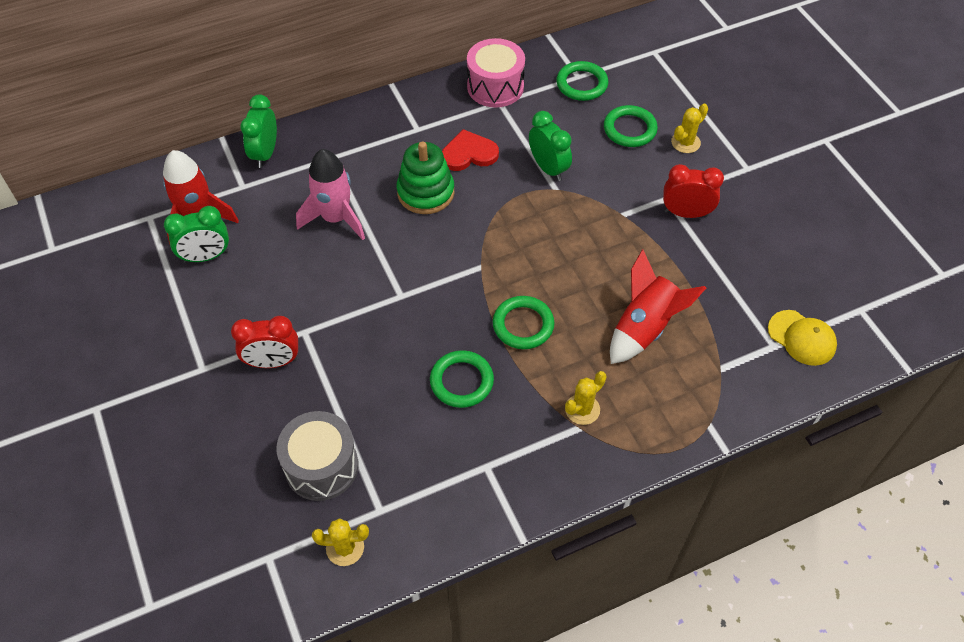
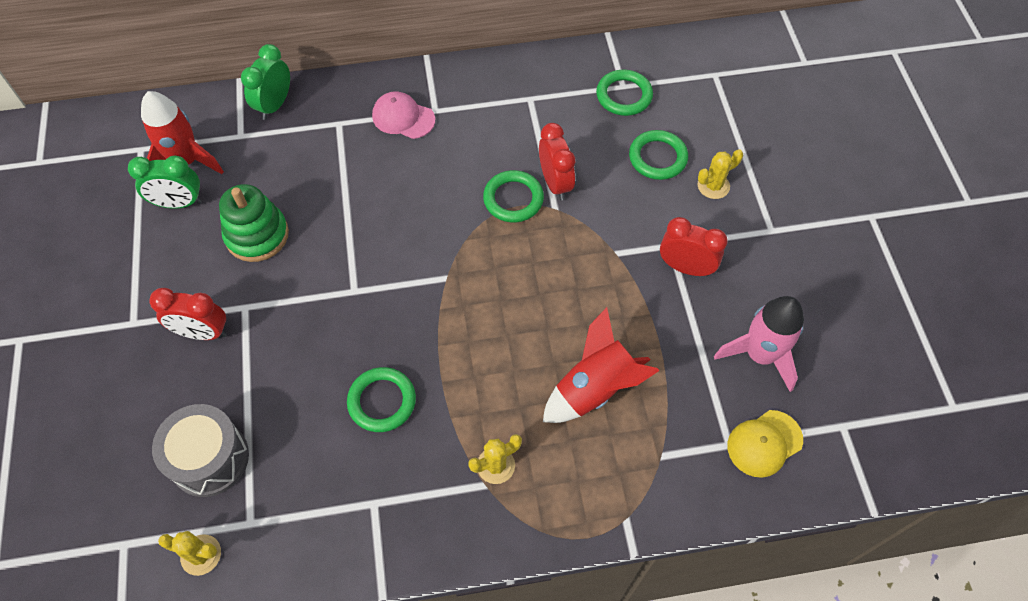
camera: 15 degrees right, 5 degrees up
pink rocket [296,149,365,240] -> pink rocket moved to [714,296,804,392]
green stacking toy [397,141,454,214] -> green stacking toy moved to [219,184,289,262]
red heart [442,129,499,171] -> none
pink drum [467,38,525,108] -> none
green ring [493,296,554,349] -> green ring moved to [483,170,544,222]
green clock [529,111,572,181] -> red clock [539,123,575,200]
yellow cap [768,310,837,366] -> yellow cap turned 90 degrees clockwise [727,410,803,478]
none -> pink cap [372,91,435,139]

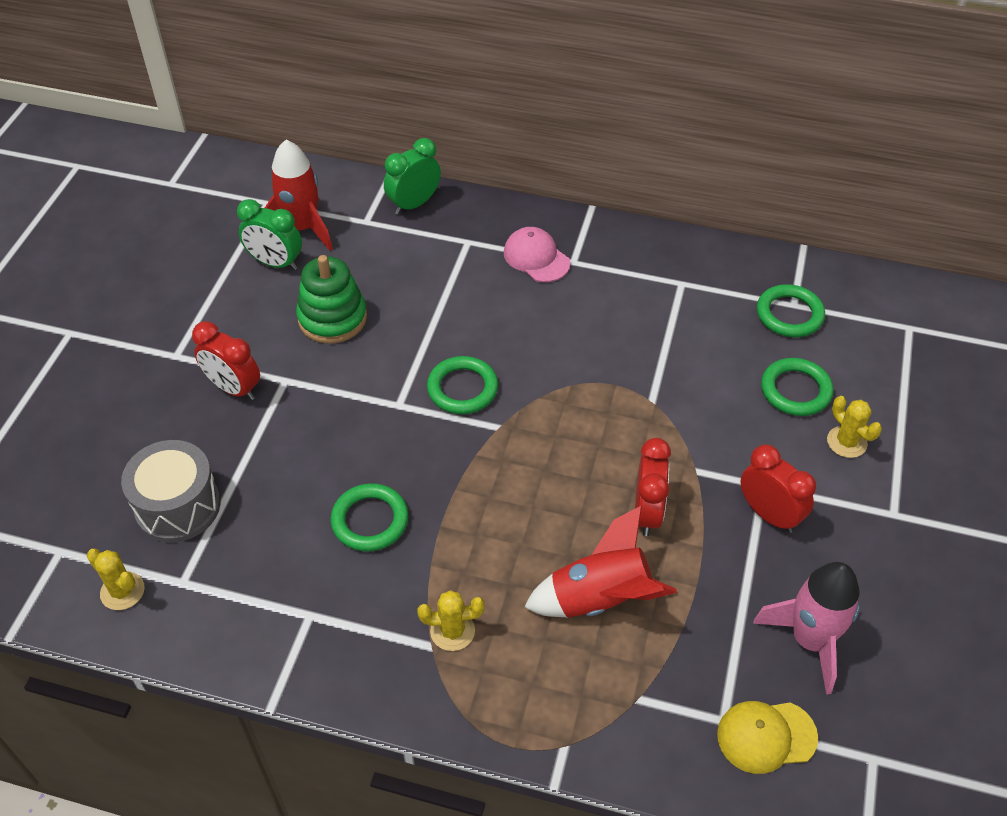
camera: 25 degrees right, 10 degrees down
green ring [483,170,544,222] -> green ring moved to [427,356,498,414]
red clock [539,123,575,200] -> red clock moved to [635,438,671,536]
yellow cactus [698,149,743,199] -> yellow cactus turned 60 degrees clockwise [827,396,882,458]

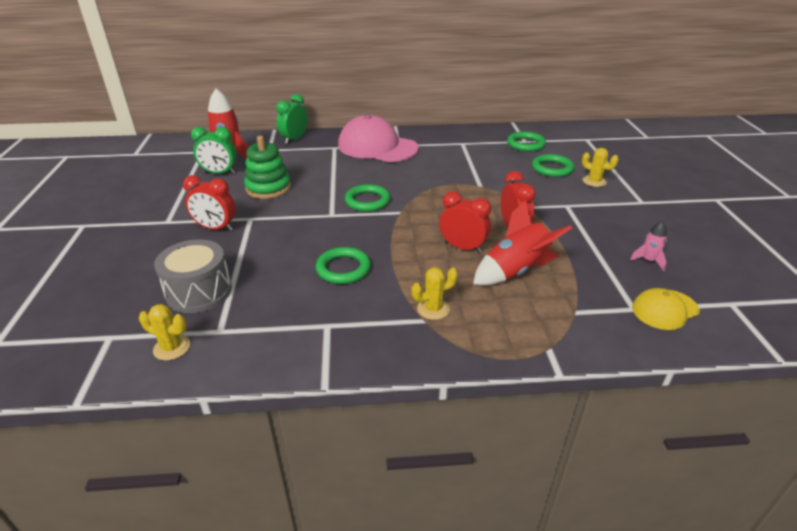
camera: 20 degrees left, 15 degrees down
pink cap [504,227,570,282] -> pink cap [338,115,419,162], size x1.92
red clock [741,445,816,533] -> red clock moved to [439,191,491,253]
pink rocket [753,562,860,695] -> pink rocket [630,221,667,271], size x0.50

